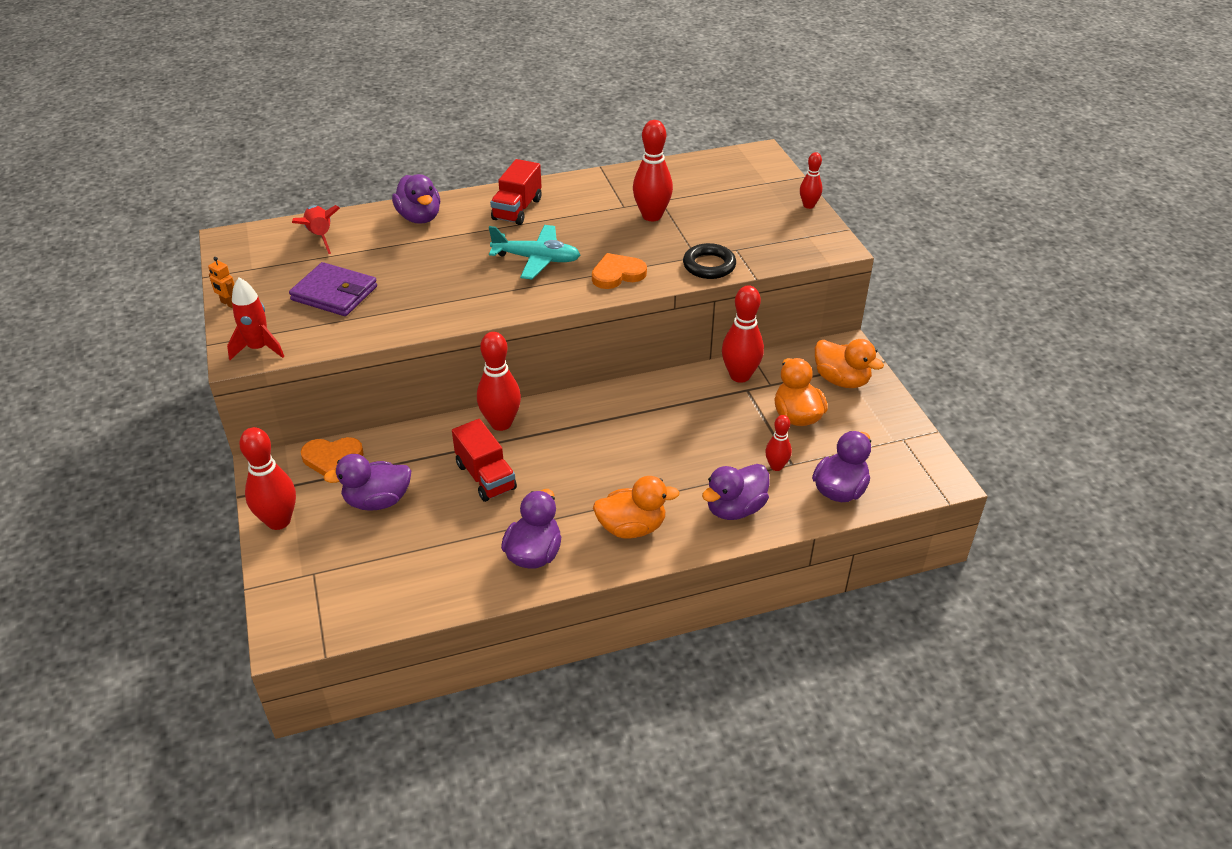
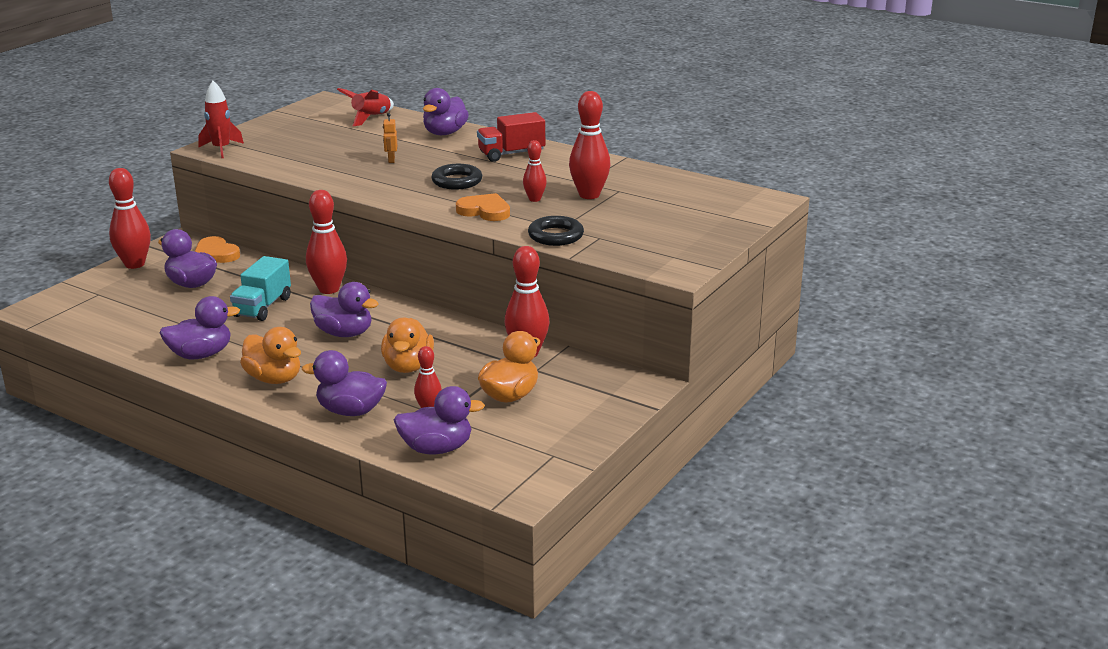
camera: 50 degrees right, 15 degrees down
orange robot [208,257,234,308] -> orange robot moved to [383,113,397,163]
purple wallet [289,262,377,316] -> none
red truck [452,419,517,502] -> turquoise truck [230,256,291,321]
turquoise plane [489,225,580,280] -> black ring [431,164,482,190]
red bowling pin [800,152,822,209] -> red bowling pin moved to [523,140,547,202]
orange duck [815,339,884,388] -> orange duck moved to [381,318,434,373]
none -> purple duck [310,282,379,337]

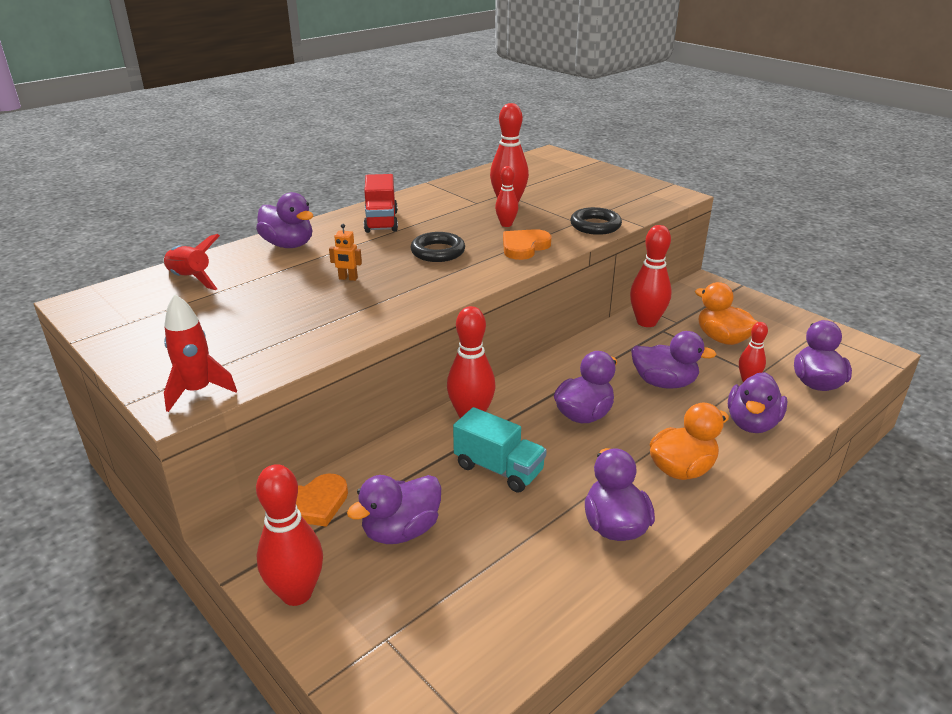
camera: 75 degrees left, 5 degrees up
orange duck [381,318,434,373] -> purple duck [631,331,717,389]

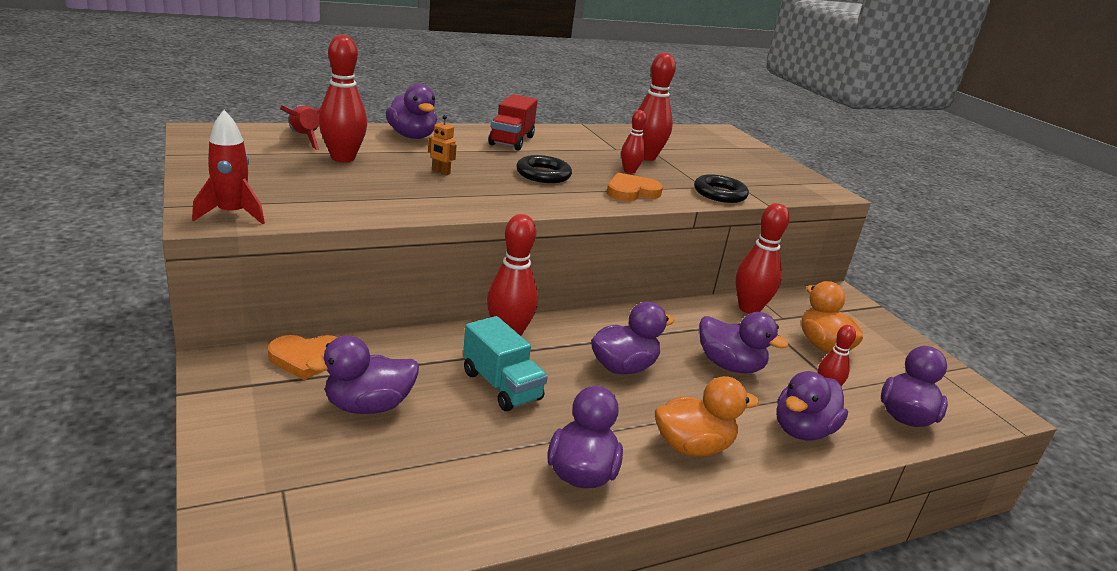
camera: 15 degrees right, 5 degrees down
red bowling pin [256,464,323,606] -> red bowling pin moved to [319,35,367,162]

